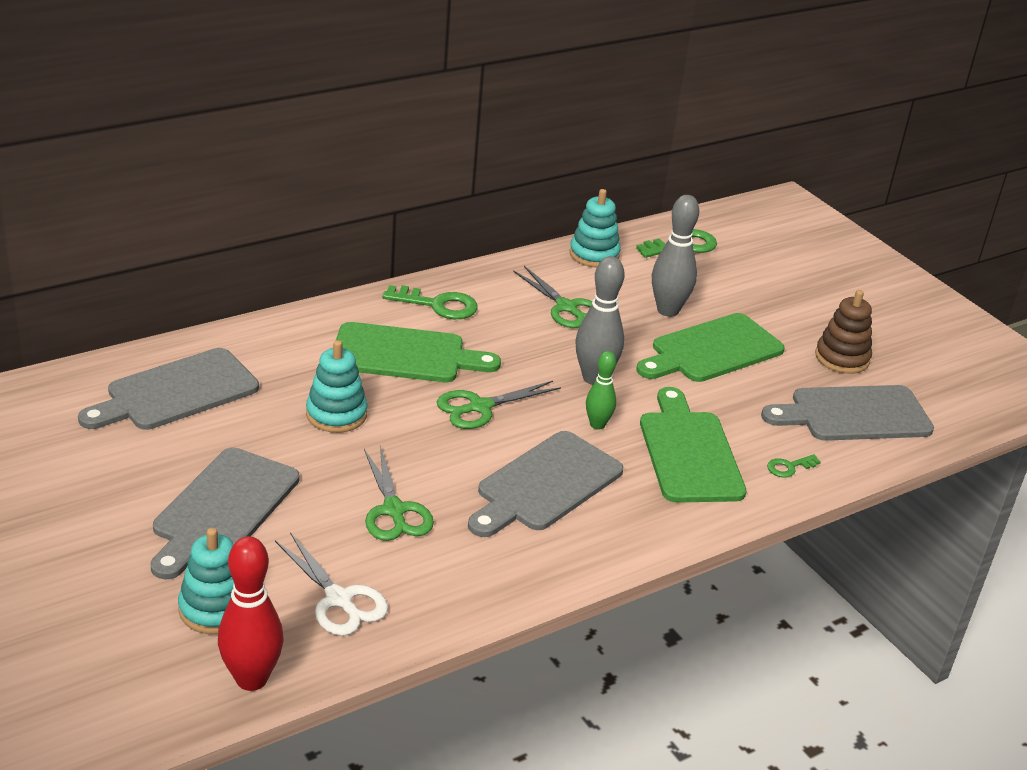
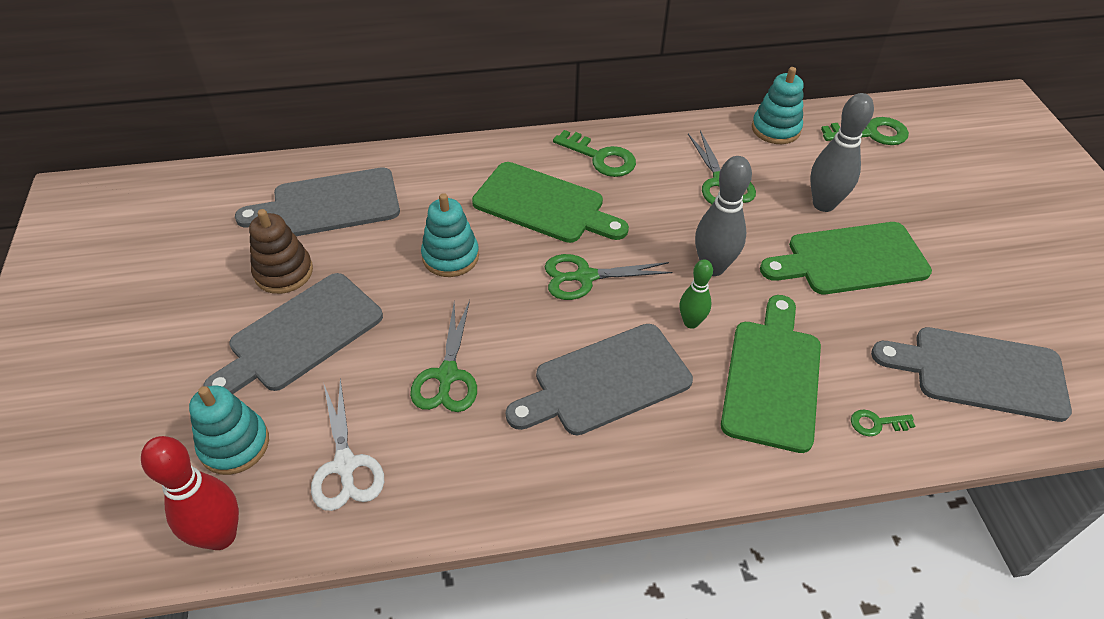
camera: 25 degrees right, 15 degrees up
brown stacking toy [815,290,872,374] -> brown stacking toy moved to [249,209,313,294]

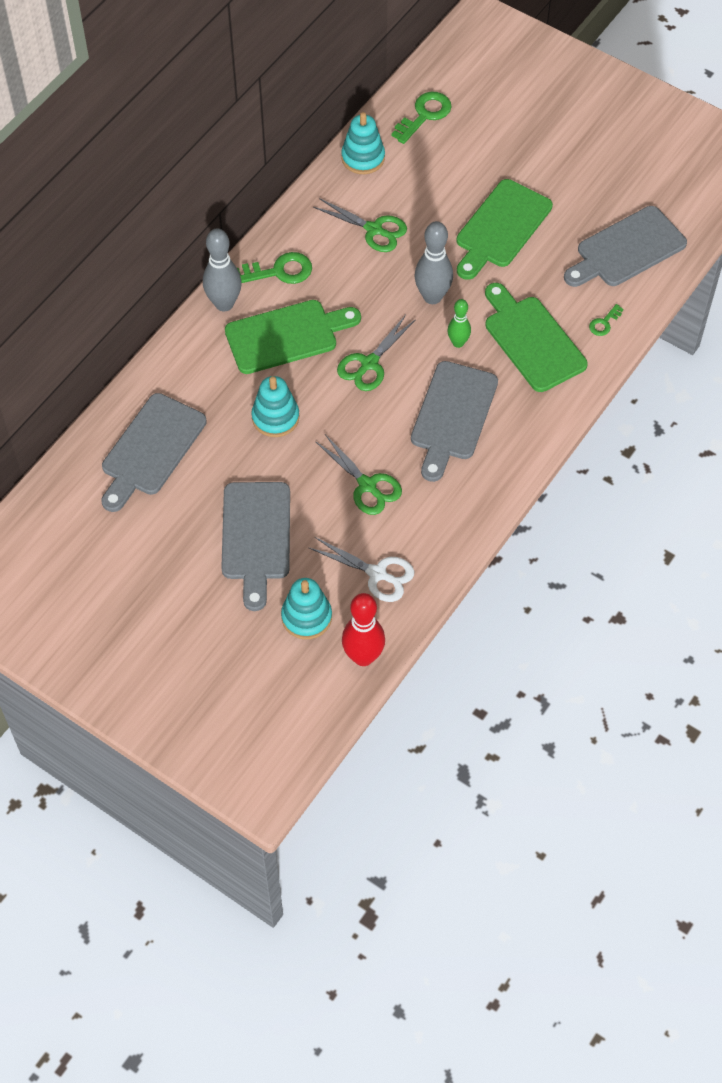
camera: 45 degrees left, 10 degrees up
brown stacking toy [249,209,313,294] -> none
grey bowling pin [810,93,874,212] -> grey bowling pin moved to [203,229,242,311]

